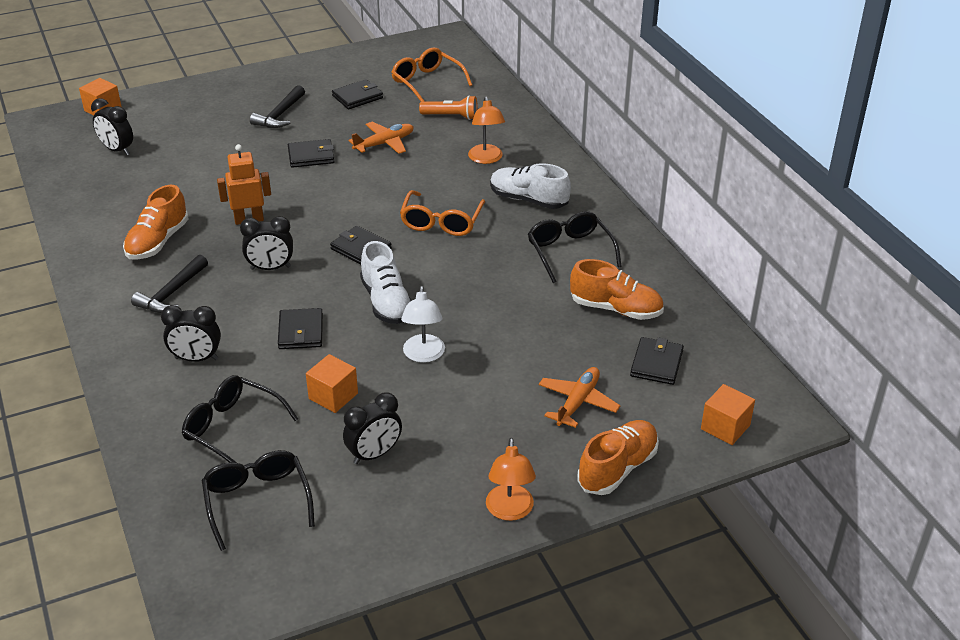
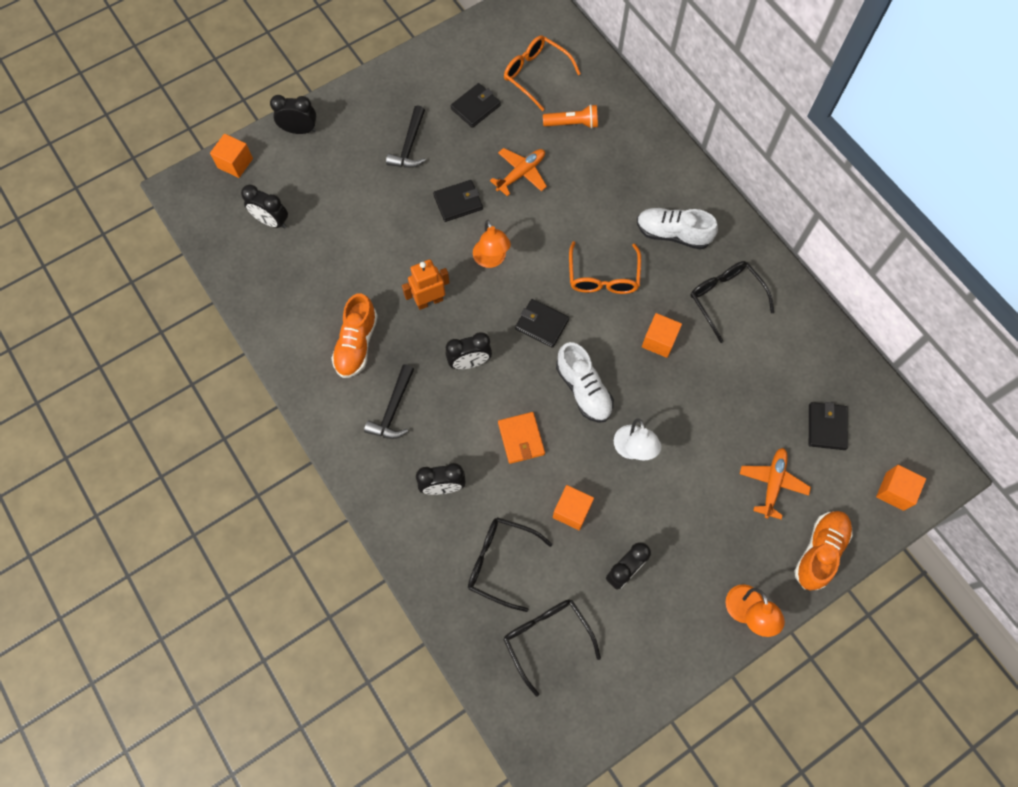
camera: 10 degrees left, 30 degrees up
black wallet [278,308,323,349] -> orange wallet [498,412,545,464]
orange lamp [468,96,505,164] -> orange lamp moved to [473,220,511,268]
orange shoe [570,259,664,320] -> none
none -> black clock [270,95,316,134]
none -> orange cube [642,313,682,358]

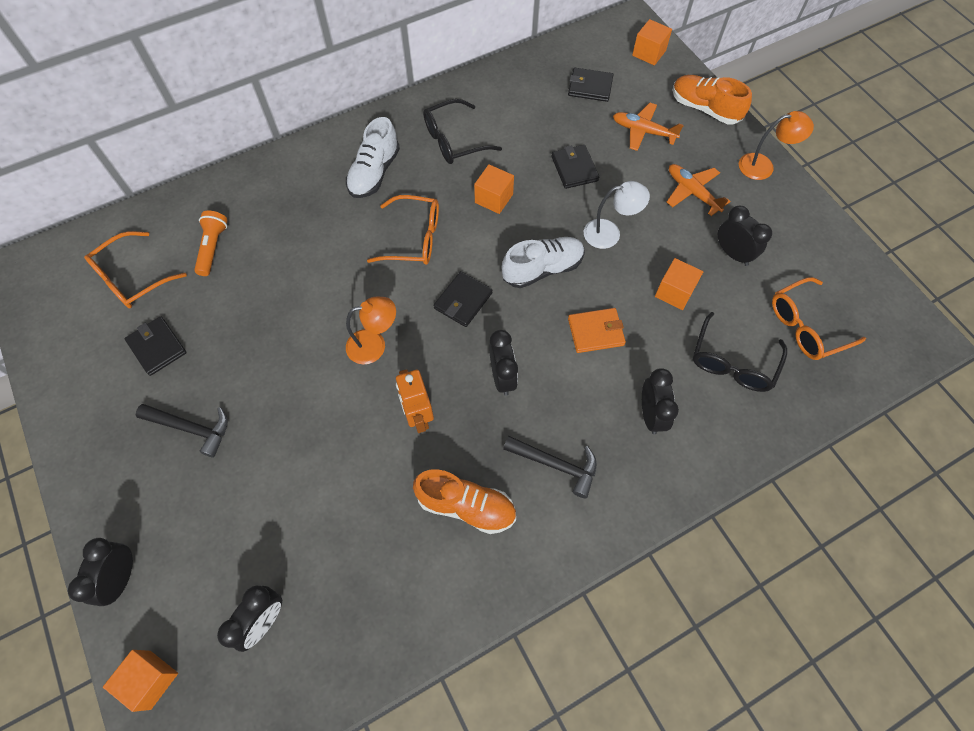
camera: 85 degrees left, 5 degrees down
black wallet [433,180,483,222] -> black wallet moved to [551,145,599,189]
orange plane [490,148,547,196] -> orange plane moved to [667,164,731,216]
black glasses [503,599,601,697] -> orange glasses [772,277,866,360]

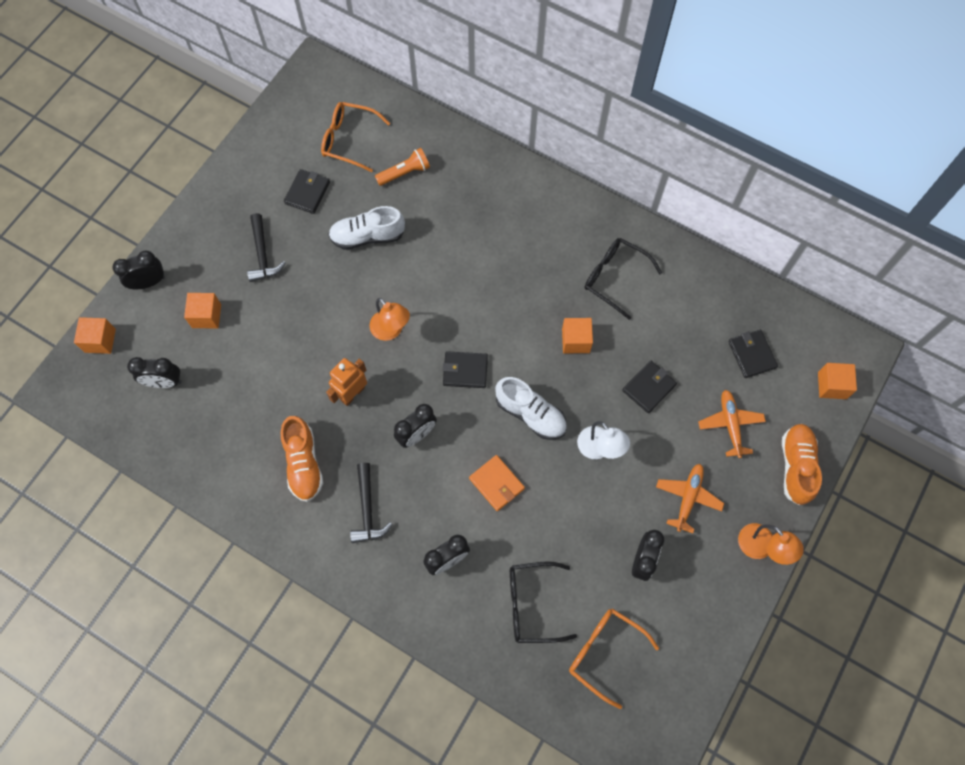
camera: 60 degrees right, 5 degrees up
white shoe [346,117,400,198] -> white shoe moved to [328,206,405,249]
orange glasses [367,195,439,265] -> none
orange cube [655,258,703,310] -> orange cube moved to [184,293,221,329]

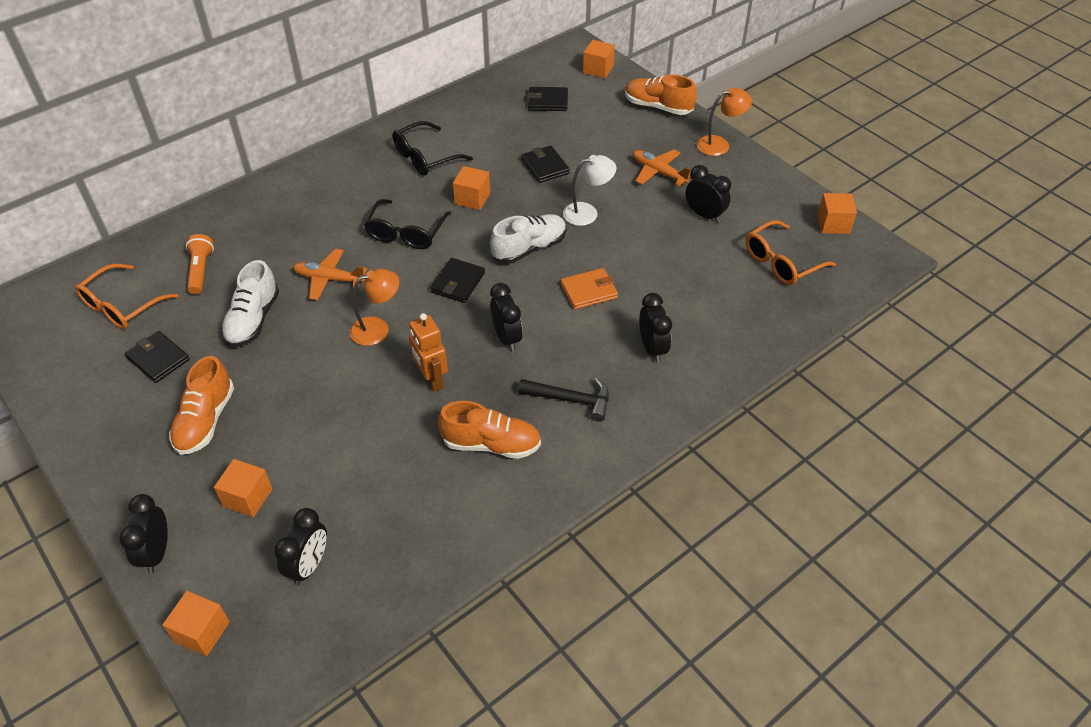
camera: 70 degrees left, 20 degrees down
black hammer [247,213,285,282] -> orange shoe [169,356,234,455]
black glasses [510,561,577,643] -> black glasses moved to [364,199,451,249]
orange plane [698,390,766,458] -> orange plane moved to [293,249,367,300]
none -> orange cube [817,193,857,234]

